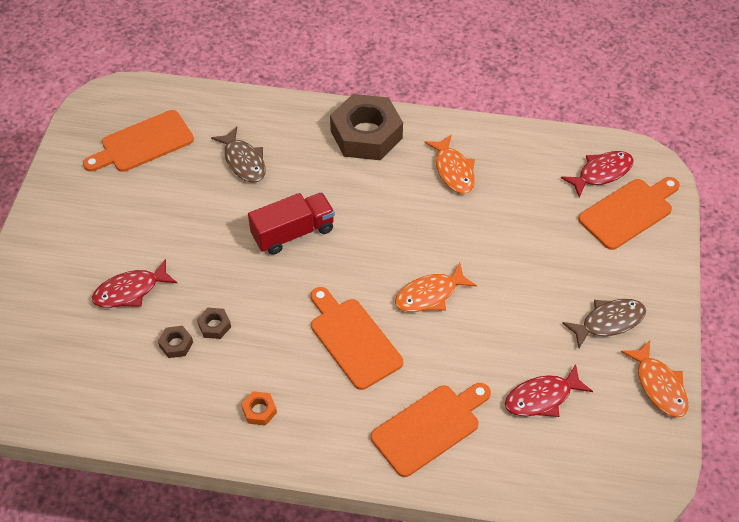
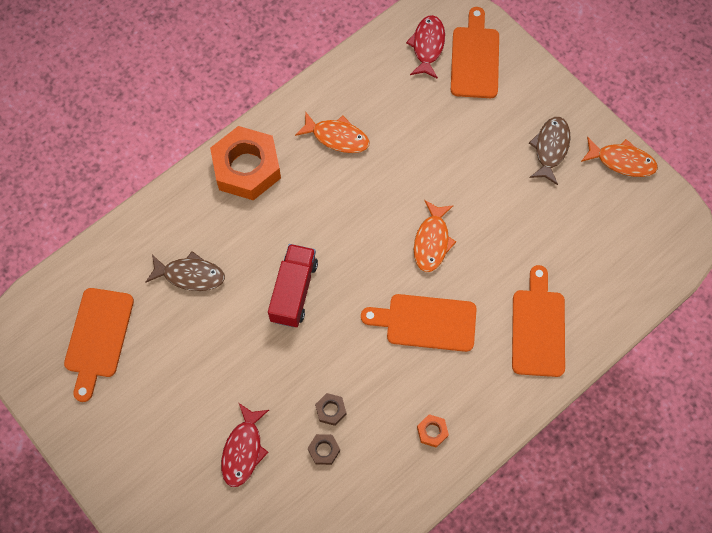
camera: 50 degrees left, 15 degrees up
brown nut [330,94,403,160] -> orange nut [210,126,281,200]
red fish [505,364,593,417] -> none

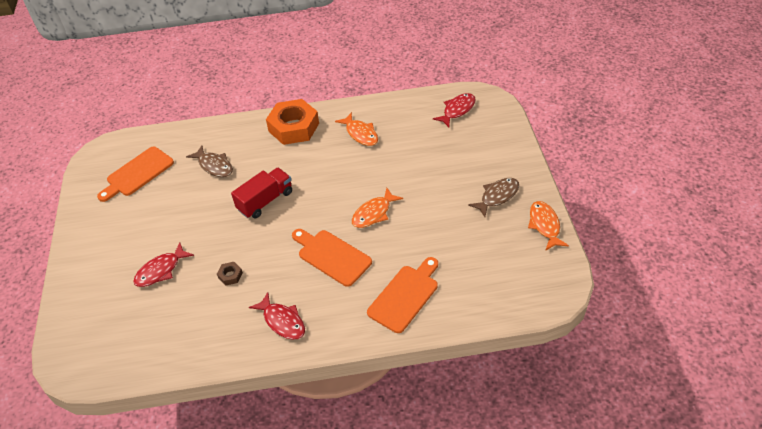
camera: 35 degrees right, 20 degrees down
brown nut [308,434,340,465] -> none
orange nut [417,414,449,448] -> red fish [249,292,305,340]
orange cutting board [451,7,499,98] -> none
orange fish [581,137,658,177] -> orange fish turned 150 degrees counterclockwise [528,201,569,251]

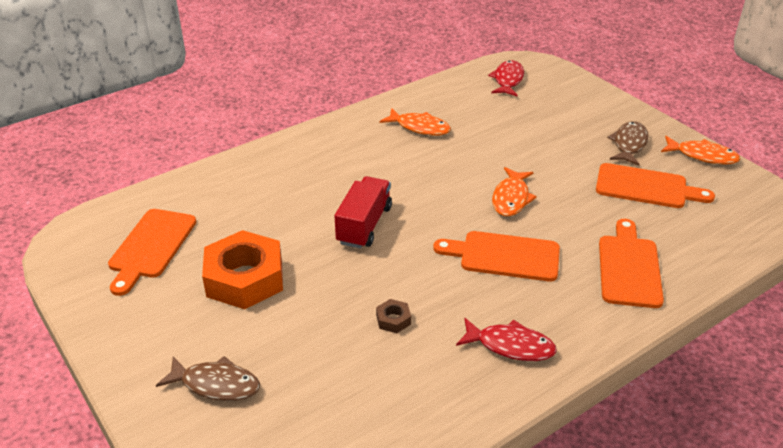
camera: 30 degrees left, 10 degrees down
red fish [133,242,194,287] -> none
brown fish [186,146,233,177] -> brown fish moved to [156,356,260,401]
orange nut [266,99,319,145] -> orange nut moved to [202,230,283,309]
orange fish [528,201,569,251] -> orange fish turned 150 degrees clockwise [661,136,740,165]
none -> orange cutting board [596,163,715,208]

